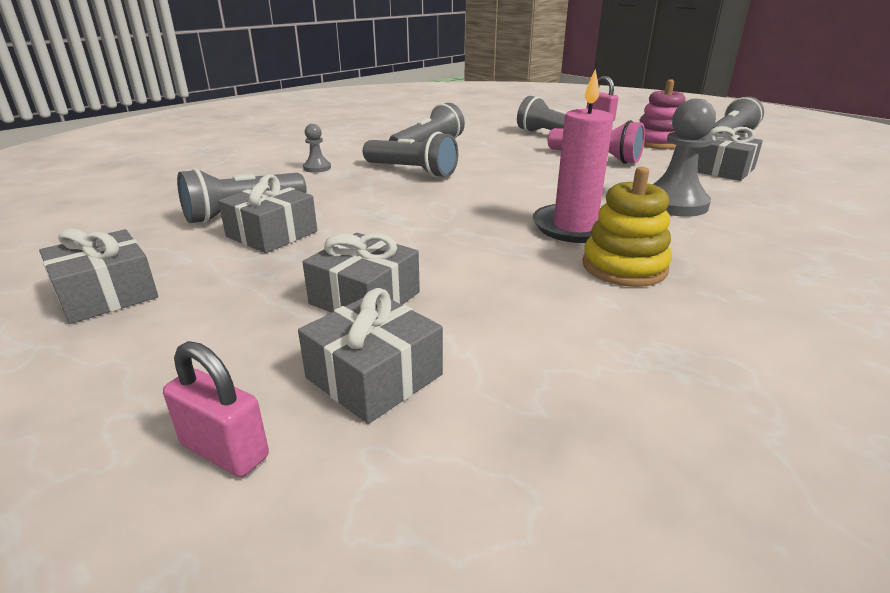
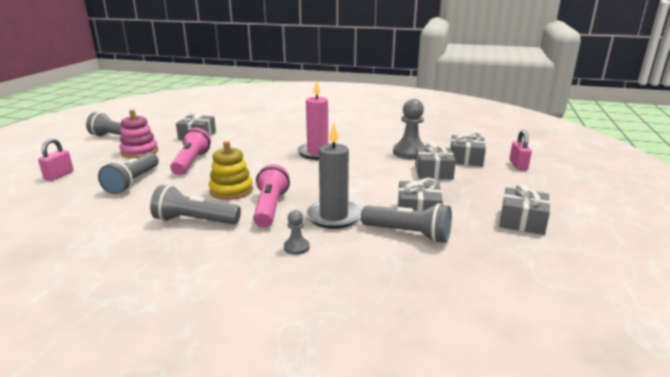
camera: 120 degrees left, 5 degrees down
grey flashlight [363,132,458,178] -> pink flashlight [253,164,290,228]
yellow stacking toy [583,167,672,287] -> yellow stacking toy moved to [209,141,253,200]
grey pawn [653,99,716,217] -> grey pawn moved to [393,99,425,159]
none -> grey candle [306,123,362,229]

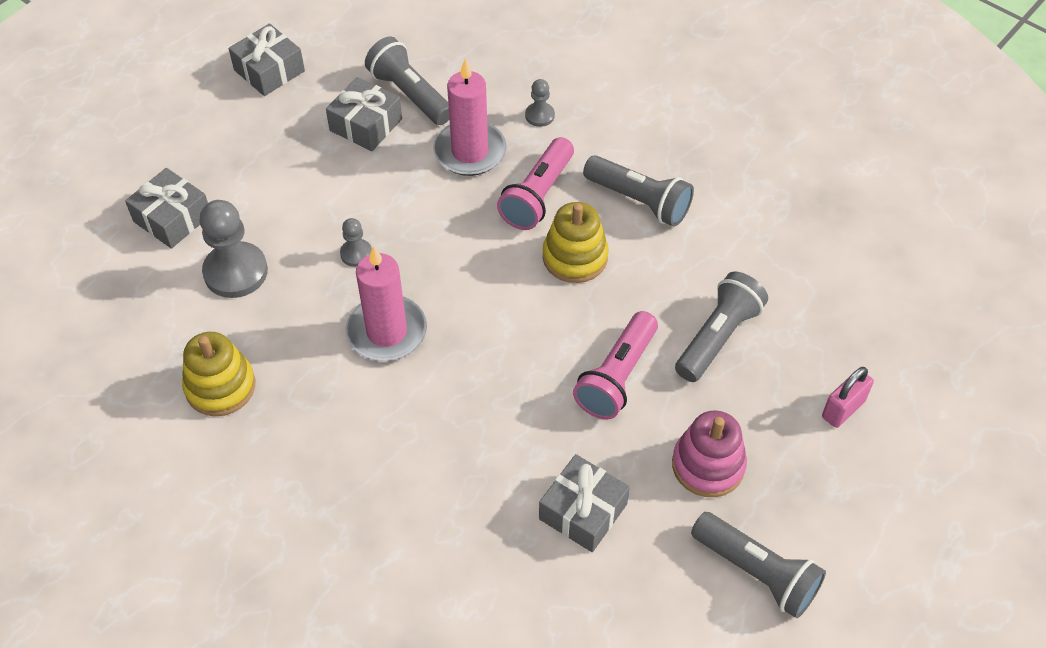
camera: 155 degrees left, 30 degrees up
grey candle [306,123,362,229] -> pink candle [433,59,507,176]
grey gift [415,142,456,180] -> none
pink padlock [509,130,532,170] -> none
none -> yellow stacking toy [182,332,255,416]
none -> grey pawn [340,218,372,267]

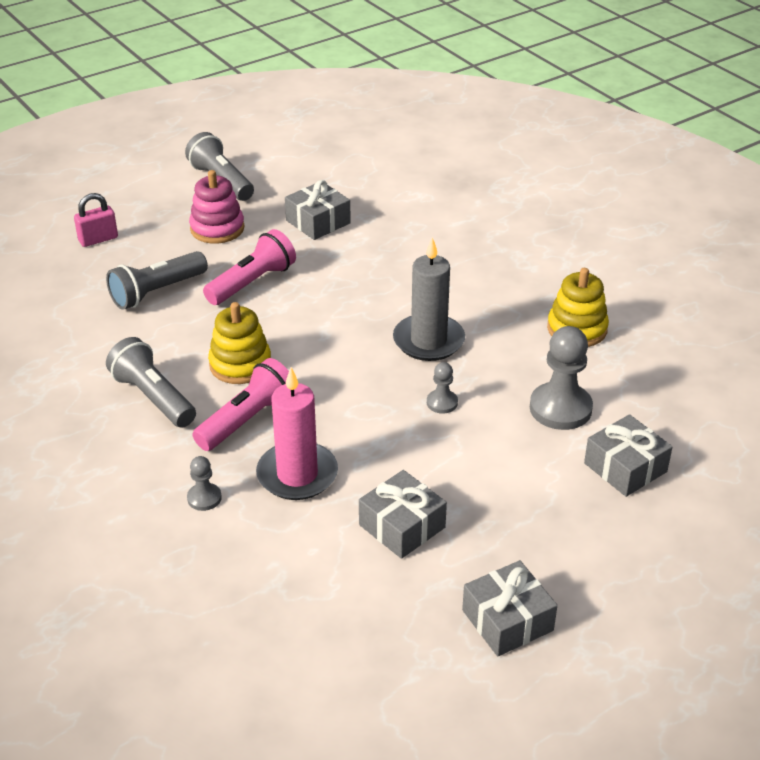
camera: 165 degrees left, 15 degrees down
pink candle [345,245,427,361] -> grey candle [393,237,465,361]
grey flashlight [365,37,449,125] -> none

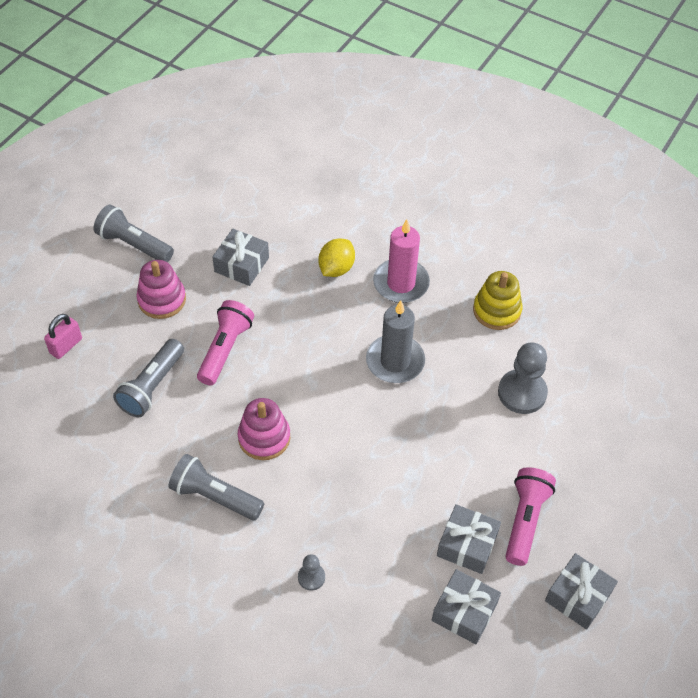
camera: 25 degrees left, 15 degrees up
pink flashlight [192,358,289,451] -> pink flashlight moved to [505,467,556,566]
yellow stacking toy [208,302,271,384] -> pink stacking toy [238,398,290,460]
pink candle [256,367,338,500] -> pink candle moved to [373,219,430,303]
grey pawn [427,362,458,414] -> none
grey gift [584,414,672,497] -> grey gift moved to [432,569,501,644]
none -> yellow lemon [318,239,355,277]

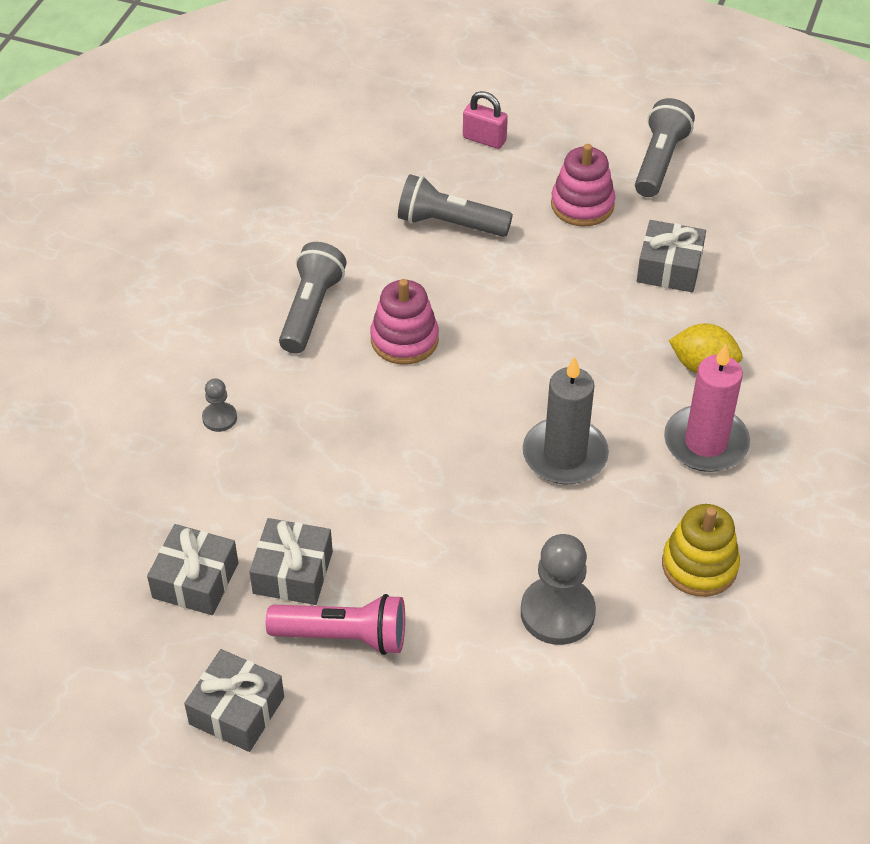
camera: 80 degrees right, 5 degrees down
pink flashlight [197,300,254,385] -> none

